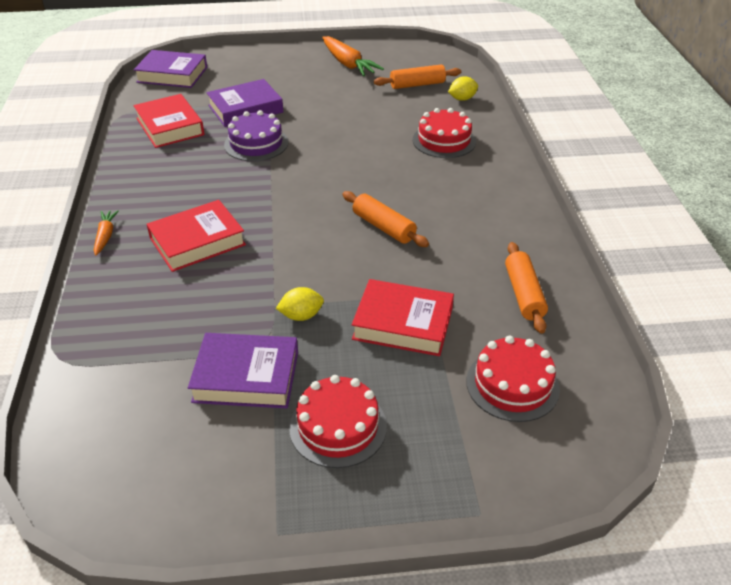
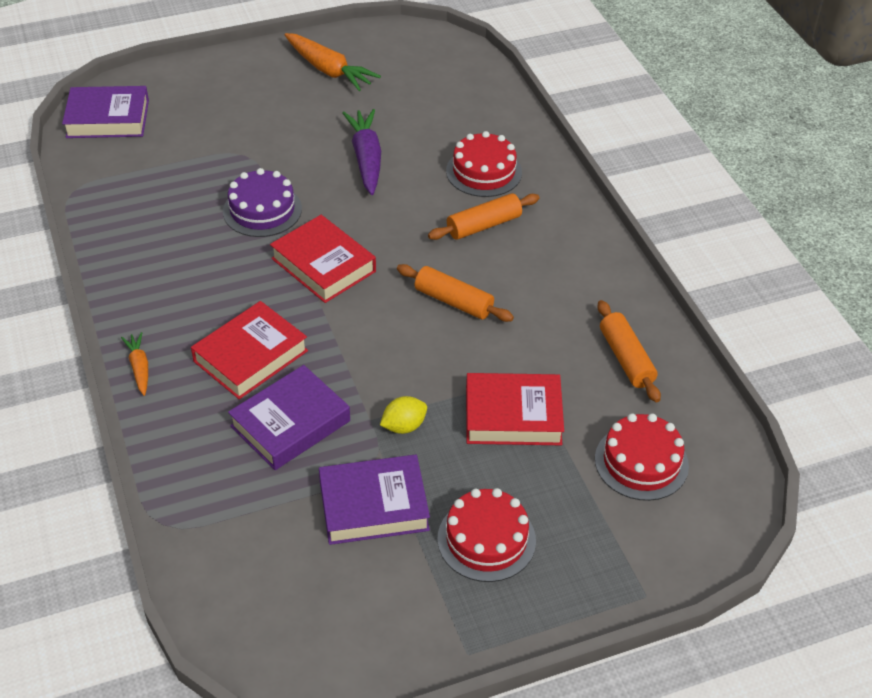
camera: 15 degrees left, 5 degrees up
red book [133,94,205,148] -> red book moved to [270,215,376,303]
purple book [206,79,283,127] -> purple book moved to [228,365,350,470]
orange rolling pin [374,65,461,89] -> orange rolling pin moved to [428,193,540,240]
yellow lemon [448,76,478,101] -> none
none -> purple carrot [342,109,381,195]

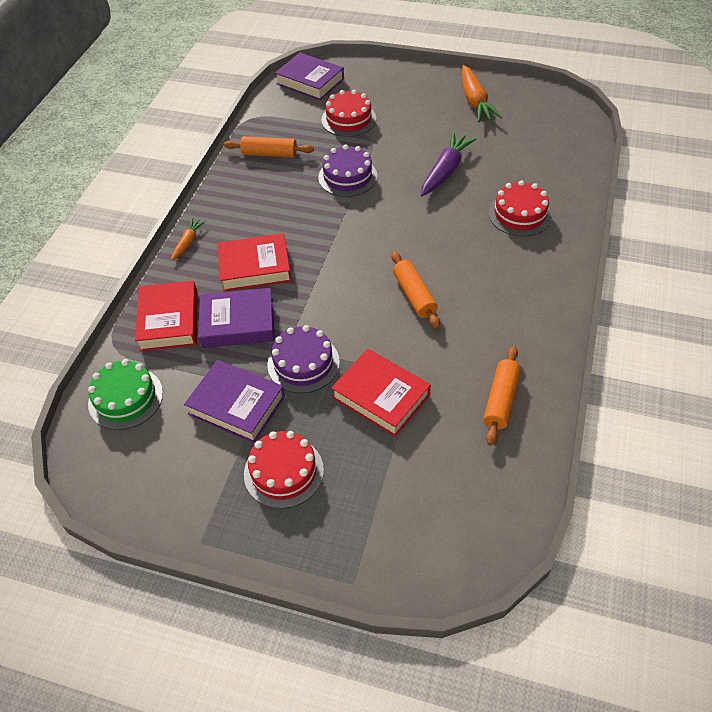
camera: 40 degrees right, 5 degrees up
red book [270,215,376,303] -> red book moved to [135,281,198,351]
yellow lemon [380,396,427,434] -> purple cake [267,325,340,393]
orange rolling pin [428,193,540,240] -> orange rolling pin moved to [224,136,314,158]
red cake [595,414,689,501] -> red cake moved to [321,90,376,137]
none -> green cake [88,359,163,430]

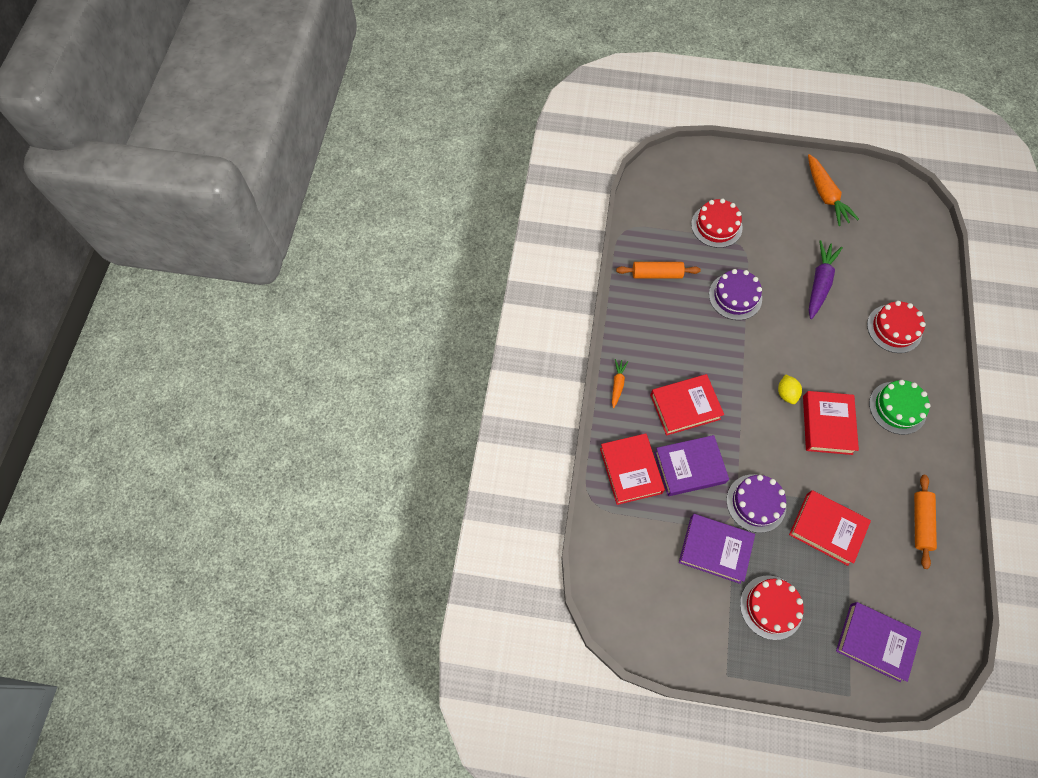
camera: 10 degrees left, 15 degrees up
green cake [88,359,163,430] -> green cake moved to [869,380,931,435]
purple book [275,53,344,100] -> purple book moved to [836,602,921,682]
orange rolling pin [391,251,440,329] -> red book [803,391,859,455]
none -> yellow lemon [778,374,802,404]

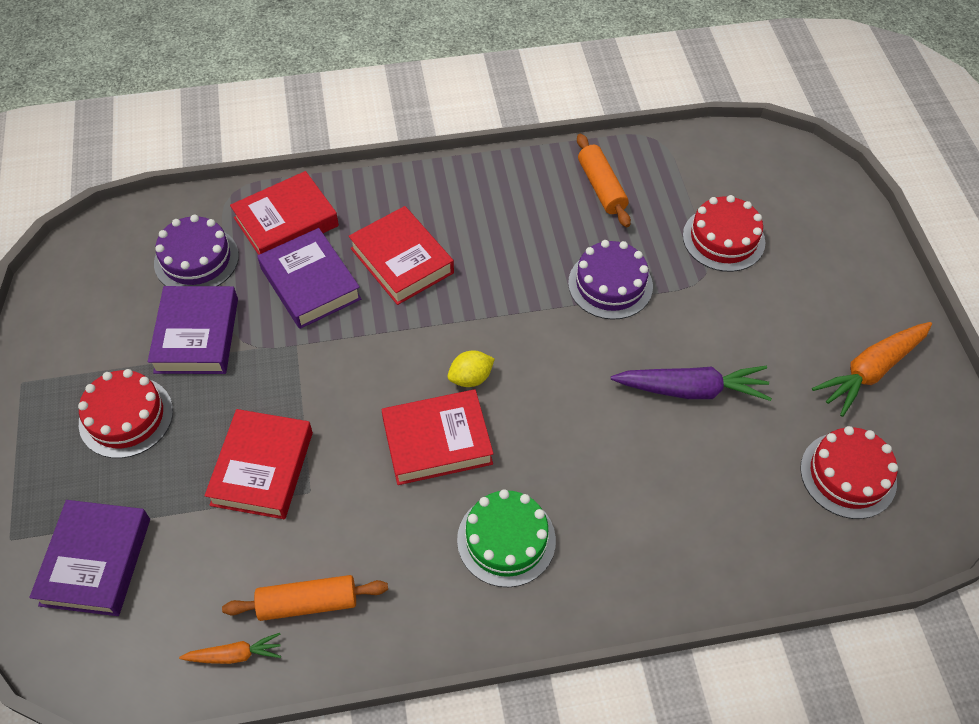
camera: 70 degrees right, 10 degrees down
orange carrot [612,359,628,408] -> orange carrot moved to [179,633,281,664]
purple cake [726,474,786,533] -> purple cake moved to [154,215,239,286]
red cake [867,301,926,353] -> red cake moved to [800,426,898,519]

